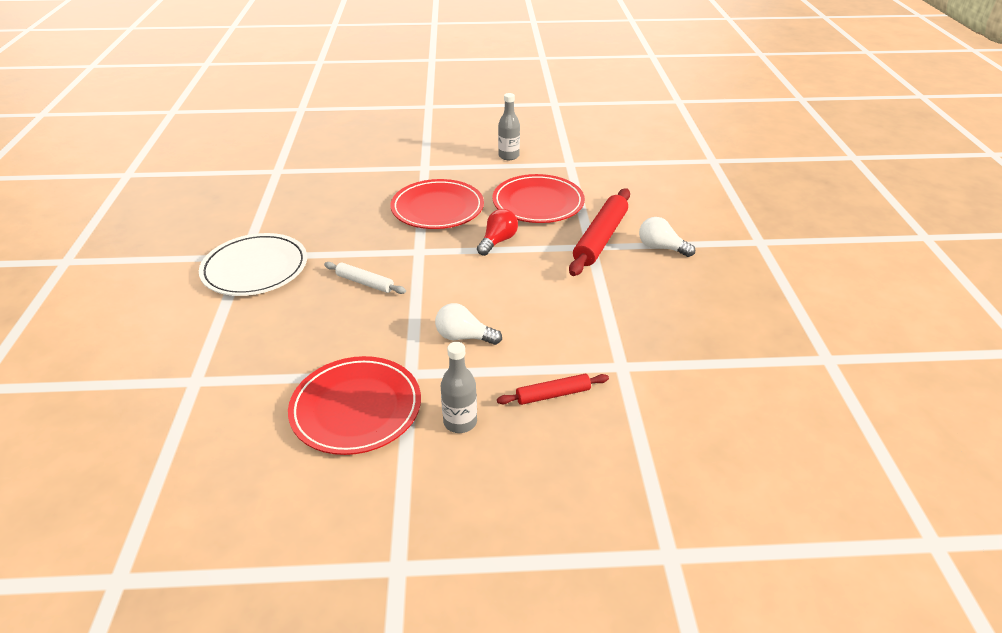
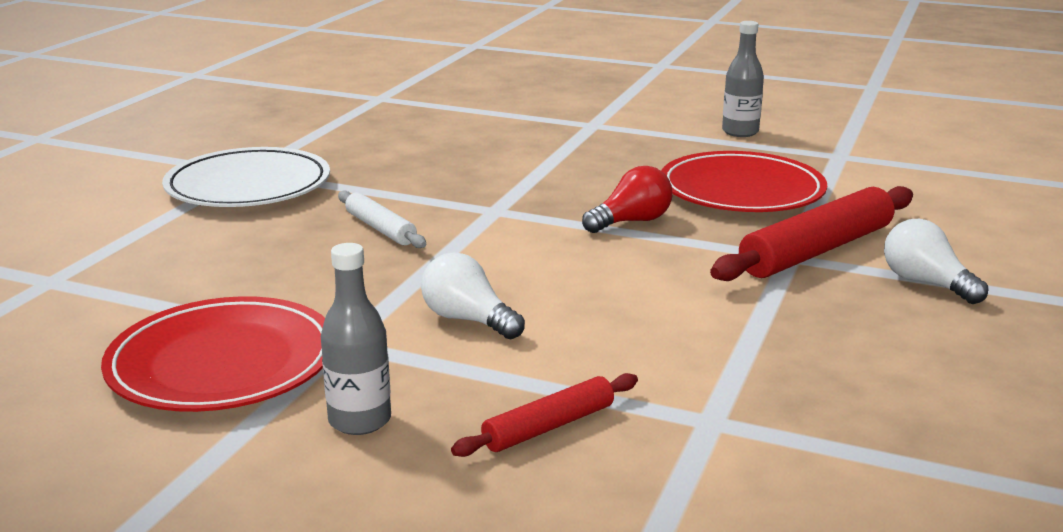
camera: 25 degrees right, 15 degrees down
red plate [391,179,484,229] -> none
red rolling pin [497,374,609,405] -> red rolling pin turned 45 degrees counterclockwise [451,373,638,457]

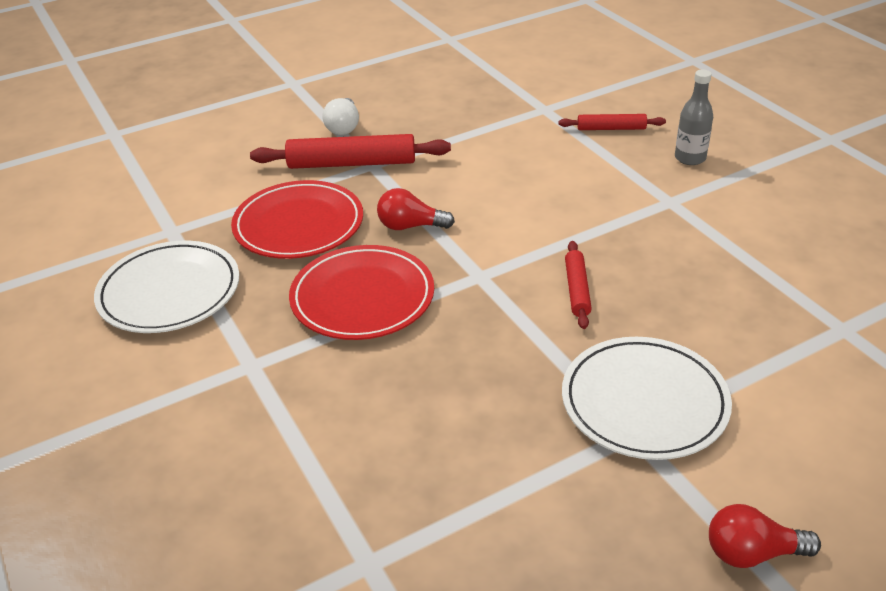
camera: 140 degrees left, 15 degrees up
red plate [101,296,325,412] -> red plate moved to [289,245,434,340]
white rolling pin [338,191,426,248] -> red rolling pin [565,241,592,329]
white light bulb [421,252,525,339] -> none
grey bottle [722,21,764,137] -> white plate [94,241,239,333]
none -> red light bulb [709,504,821,568]

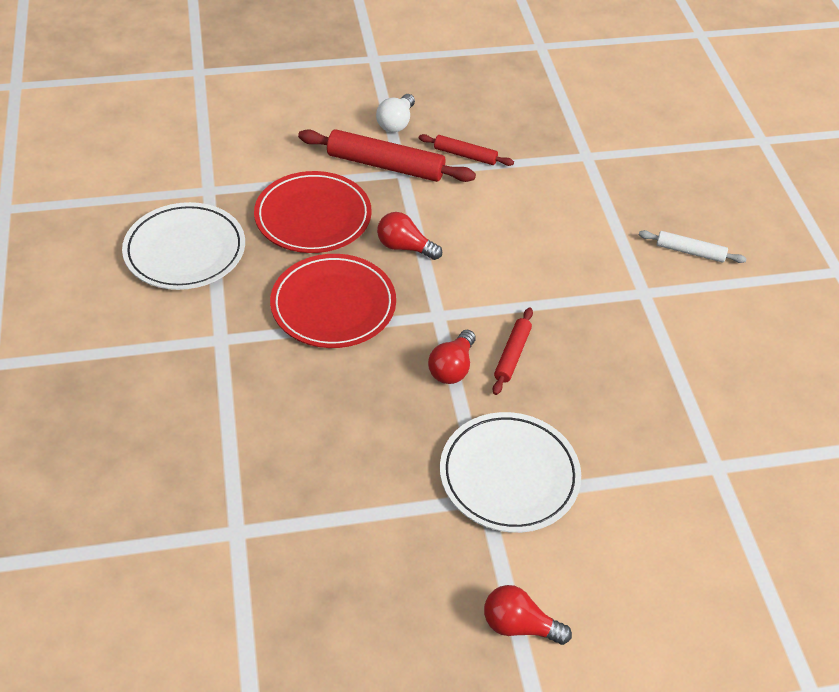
camera: 15 degrees right, 10 degrees up
red rolling pin [559,114,666,130] -> red rolling pin moved to [419,134,514,166]
grey bottle [675,70,713,165] -> white rolling pin [639,230,747,263]
none -> red light bulb [428,330,475,384]

